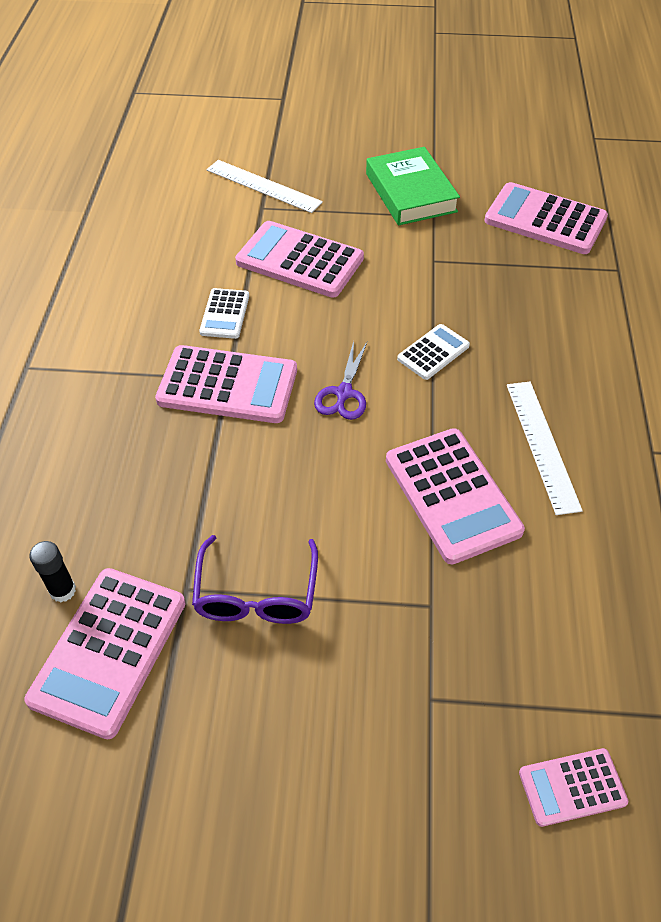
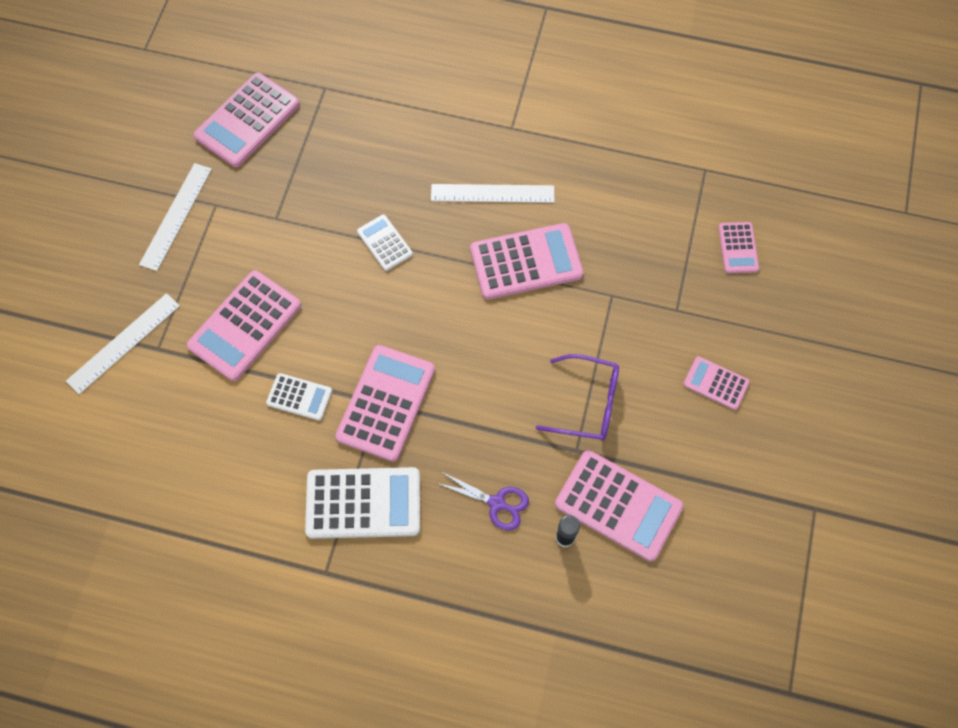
camera: 80 degrees left, 15 degrees up
purple scissors [314,341,367,420] -> purple scissors moved to [437,472,529,530]
green book [366,147,460,225] -> white ruler [139,163,212,271]
none -> white calculator [305,467,420,539]
none -> pink calculator [683,356,750,410]

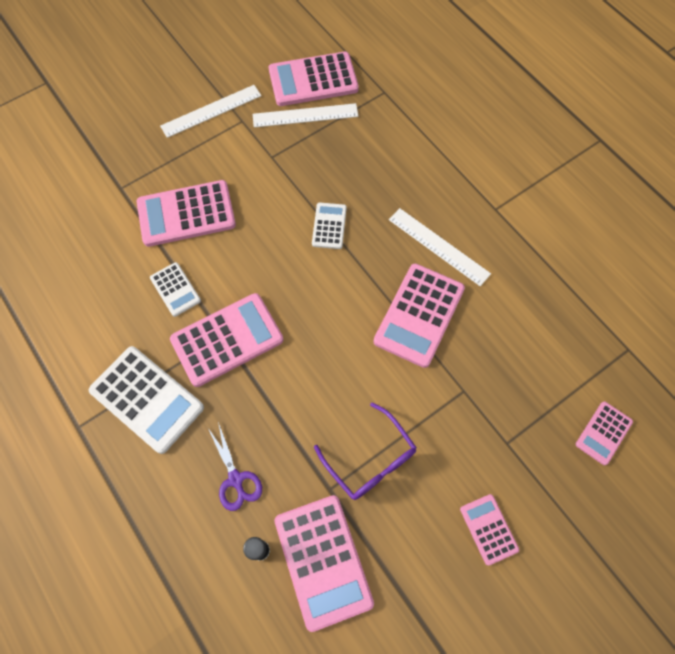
camera: 40 degrees right, 0 degrees up
white ruler [66,293,180,394] -> white ruler moved to [253,103,358,128]
pink calculator [470,223,583,300] -> pink calculator turned 90 degrees clockwise [373,263,465,368]

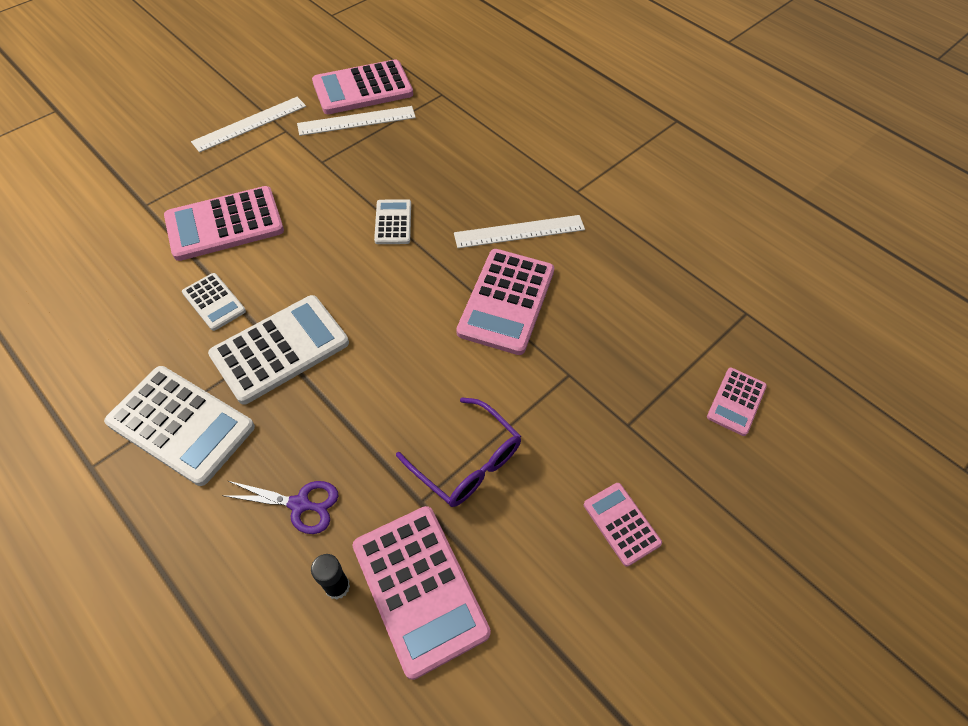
camera: 10 degrees left, 10 degrees down
pink calculator [170,293,283,387] -> white calculator [208,295,349,405]
purple scissors [208,422,262,511] -> purple scissors turned 45 degrees counterclockwise [222,481,338,534]
white ruler [389,208,491,286] -> white ruler turned 45 degrees counterclockwise [454,215,585,248]

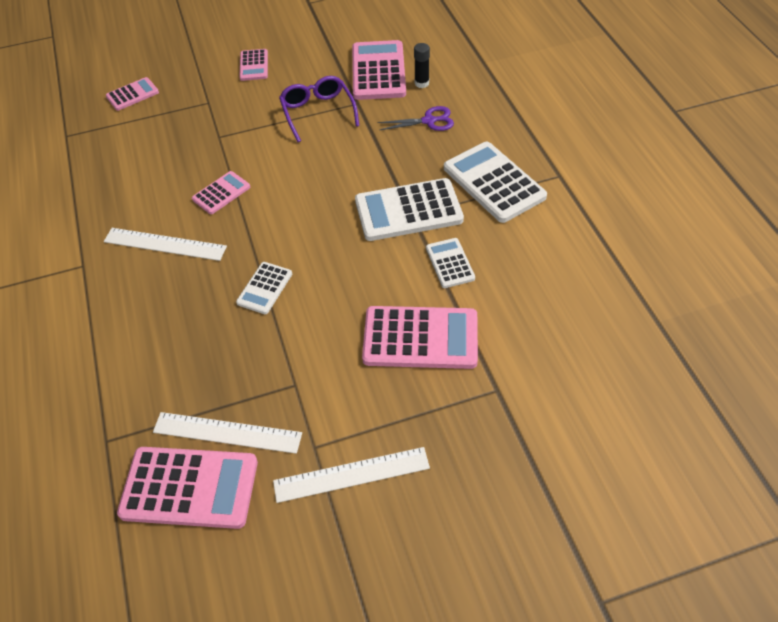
camera: 150 degrees left, 5 degrees down
purple scissors [222,481,338,534] -> purple scissors turned 135 degrees clockwise [377,106,454,131]
pink calculator [456,249,554,355] -> pink calculator [192,171,250,214], size x0.54

